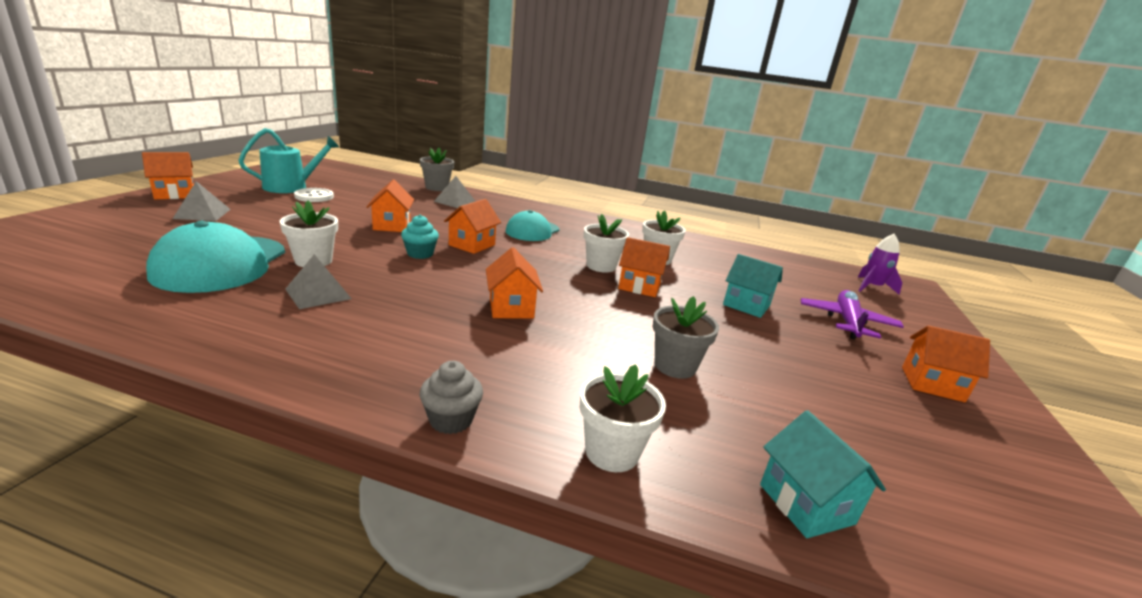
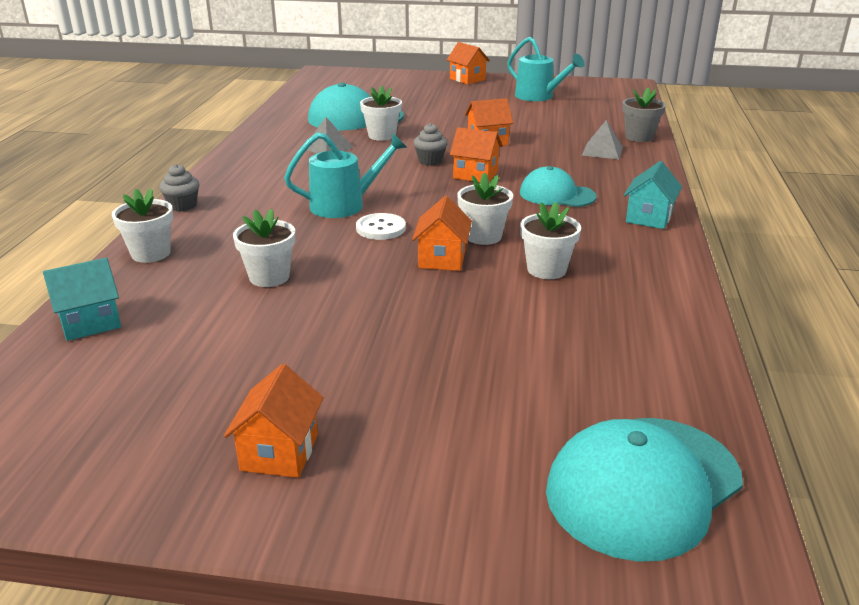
camera: 85 degrees right, 5 degrees up
grey pyramid [173,181,231,221] -> none
white button [294,188,334,202] -> white button moved to [356,213,406,240]
turquoise cupcake [401,215,439,259] -> grey cupcake [414,123,448,165]
orange house [486,247,543,319] -> turquoise watering can [284,133,407,218]
grey flower pot [653,296,719,379] -> white flower pot [233,209,295,287]
turquoise house [723,254,783,318] -> turquoise house moved to [624,161,682,229]
purple plane [801,290,904,340] -> none
purple rocket [858,234,902,295] -> turquoise cap [546,418,743,562]

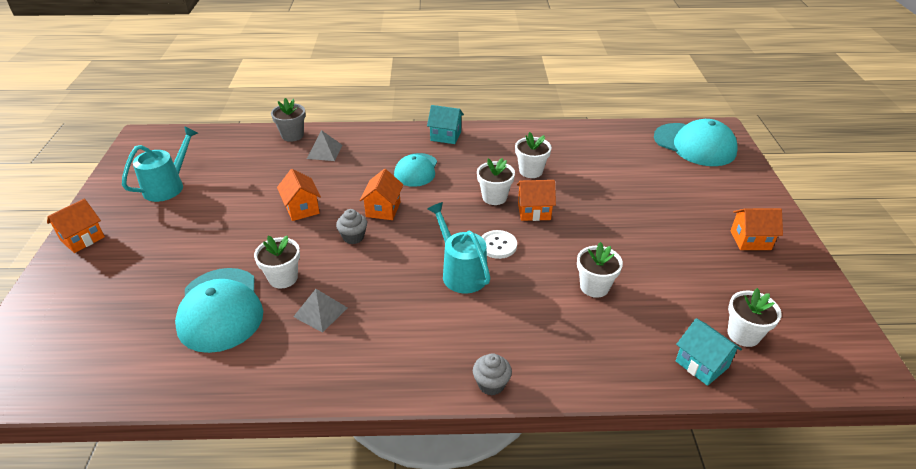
camera: 100 degrees left, 10 degrees up
white flower pot [112,189,173,263] -> white flower pot moved to [727,288,782,347]

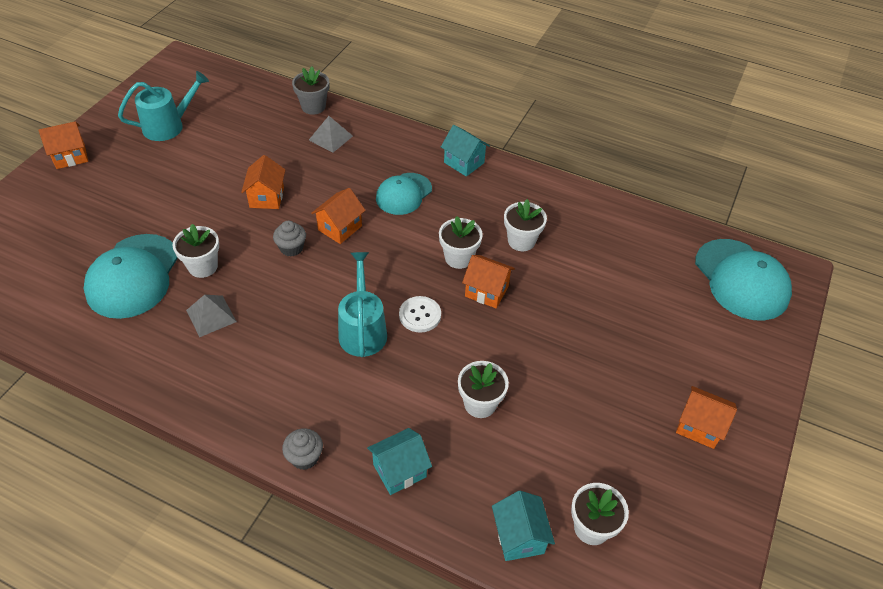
camera: 25 degrees right, 10 degrees up
none -> turquoise house [367,428,432,495]

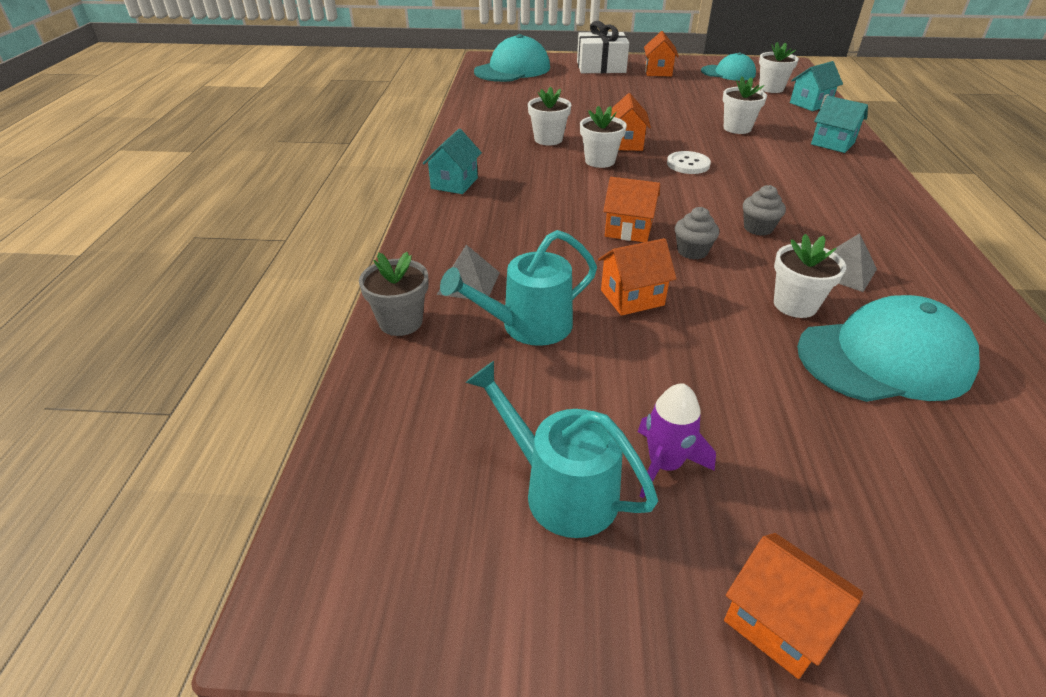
camera: 110 degrees left, 10 degrees down
grey cupcake [282,428,323,470] -> grey cupcake moved to [743,185,786,236]
turquoise watering can [338,252,387,357] -> turquoise watering can moved to [440,230,597,346]
turquoise cap [376,173,432,215] -> turquoise cap moved to [701,53,756,81]
none -> white gift [577,21,629,73]
none -> purple rocket [638,383,716,498]

